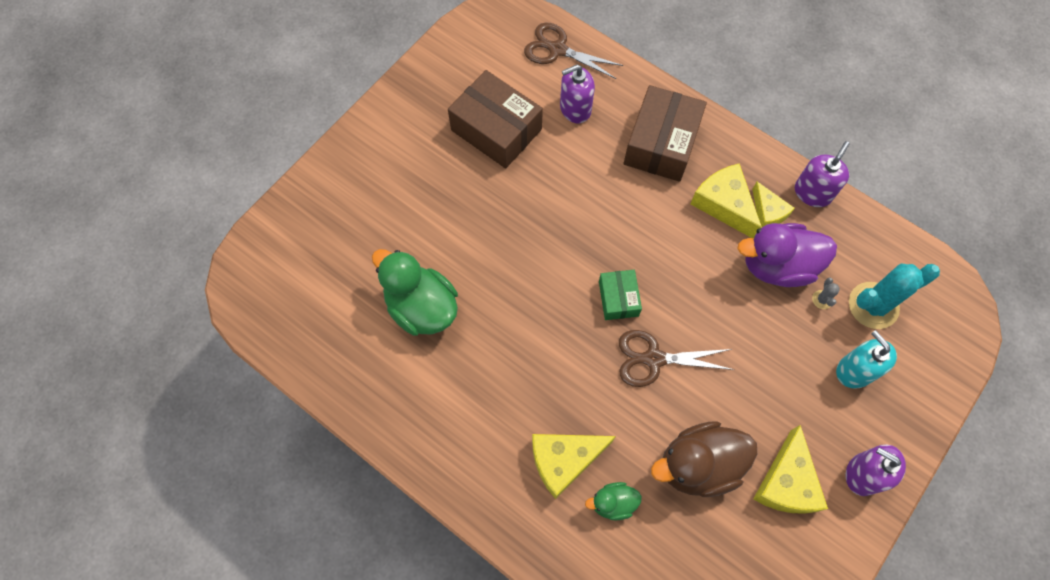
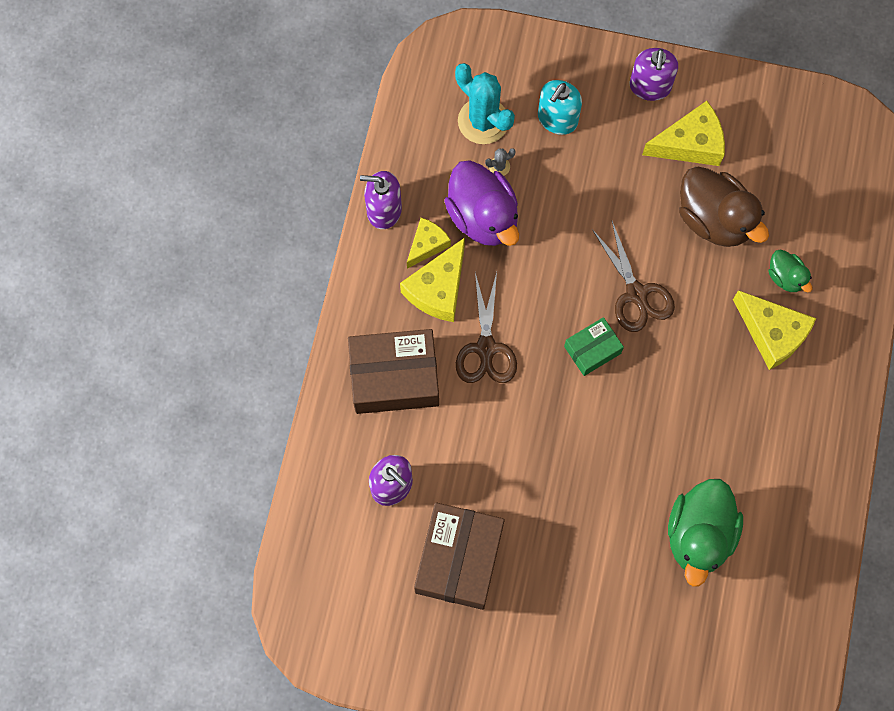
camera: 115 degrees left, 5 degrees up
brown scissors [524,23,623,79] -> brown scissors moved to [456,272,517,383]

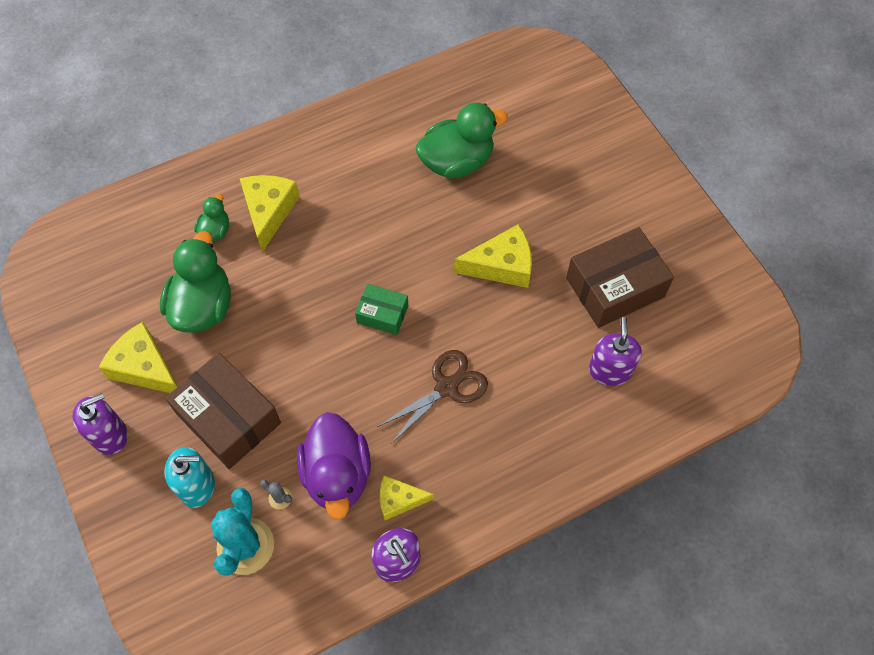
camera: 130 degrees left, 10 degrees down
brown box [348,329,439,414] -> brown box moved to [165,353,281,469]
yellow cheese [400,238,465,322] -> yellow cheese moved to [454,224,532,288]
purple duck [444,160,519,246] -> purple duck turned 150 degrees clockwise [297,412,371,520]
brown scissors [592,221,675,332] -> none
brown duck [679,167,769,247] -> green duck [160,231,231,332]

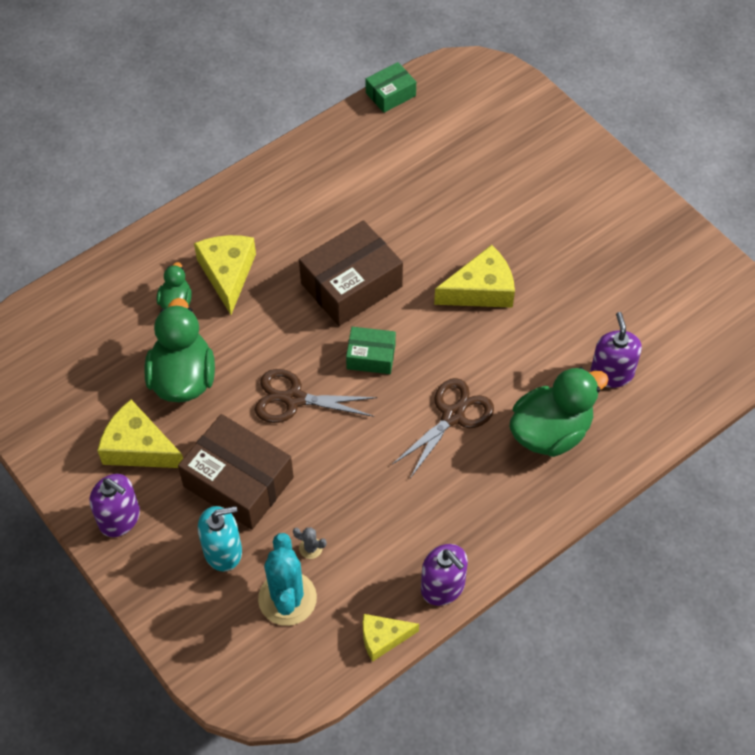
camera: 10 degrees left, 5 degrees down
purple soap dispenser [72,393,128,455] -> purple soap dispenser turned 75 degrees clockwise [90,474,140,537]
purple duck [297,412,371,520] -> none
yellow cheese [380,475,434,520] -> yellow cheese moved to [363,614,419,662]
green duck [415,103,508,179] -> green duck moved to [510,367,609,457]
brown box [566,227,674,328] -> brown box moved to [299,220,403,326]
none -> brown scissors [255,369,377,423]
none -> green box [365,62,416,113]

